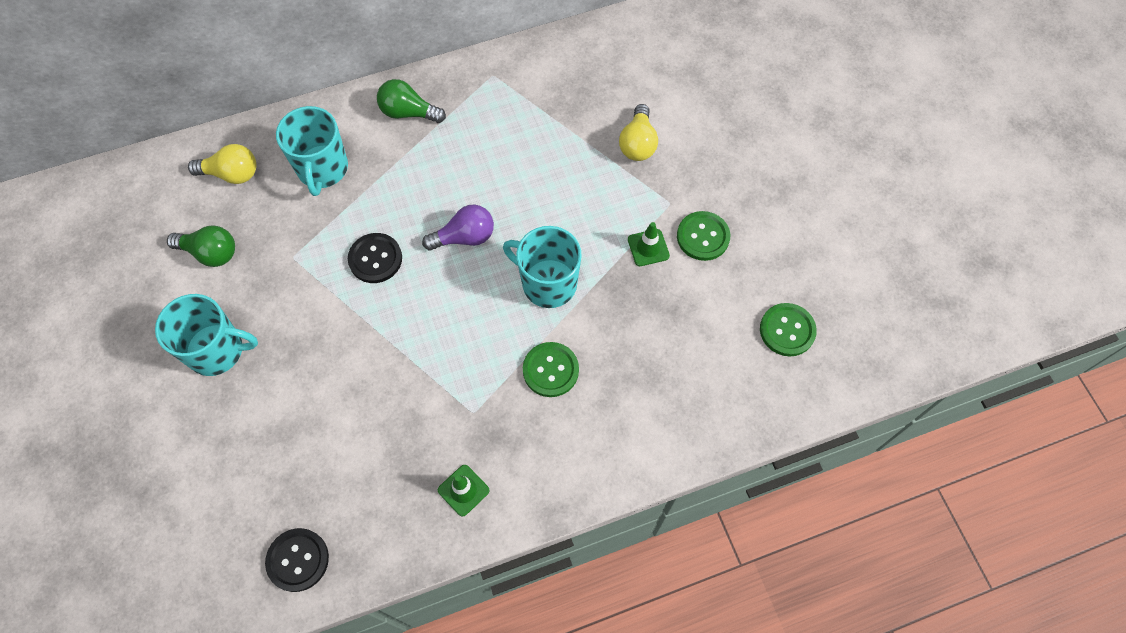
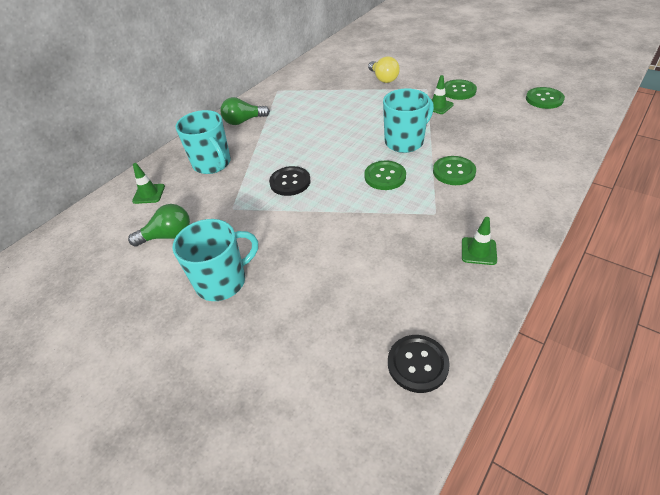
camera: 30 degrees left, 20 degrees down
yellow light bulb [188,144,257,184] -> green traffic cone [132,163,165,204]
purple light bulb [422,205,494,251] -> none
turquoise mug [503,226,582,308] -> turquoise mug turned 150 degrees clockwise [383,89,434,153]
none -> green button [364,161,406,190]

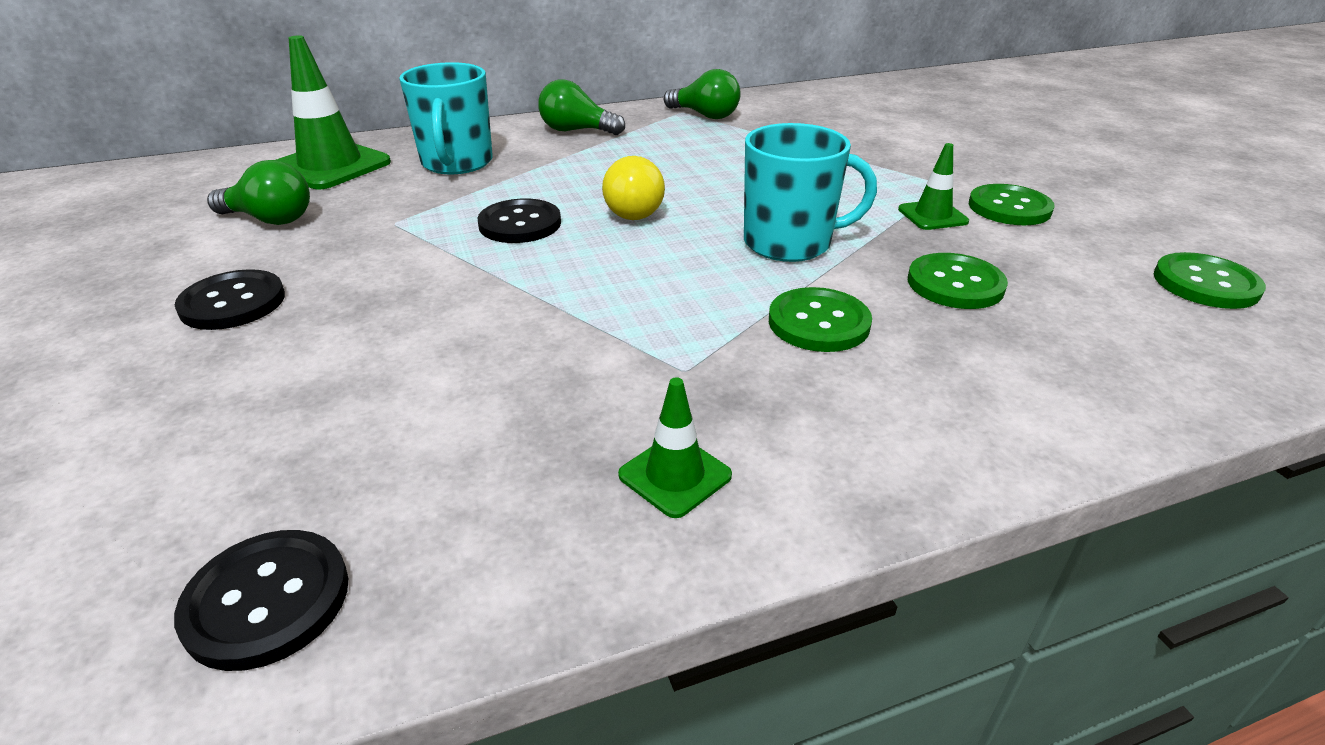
camera: 30 degrees right, 10 degrees down
green traffic cone [132,163,165,204] -> green traffic cone [276,35,391,189], size x1.89
turquoise mug [173,219,258,301] -> black button [175,269,285,330]
green button [364,161,406,190] -> green button moved to [908,253,1008,309]
yellow light bulb [368,56,400,83] -> yellow light bulb moved to [602,156,665,220]
none -> green light bulb [664,69,741,119]

